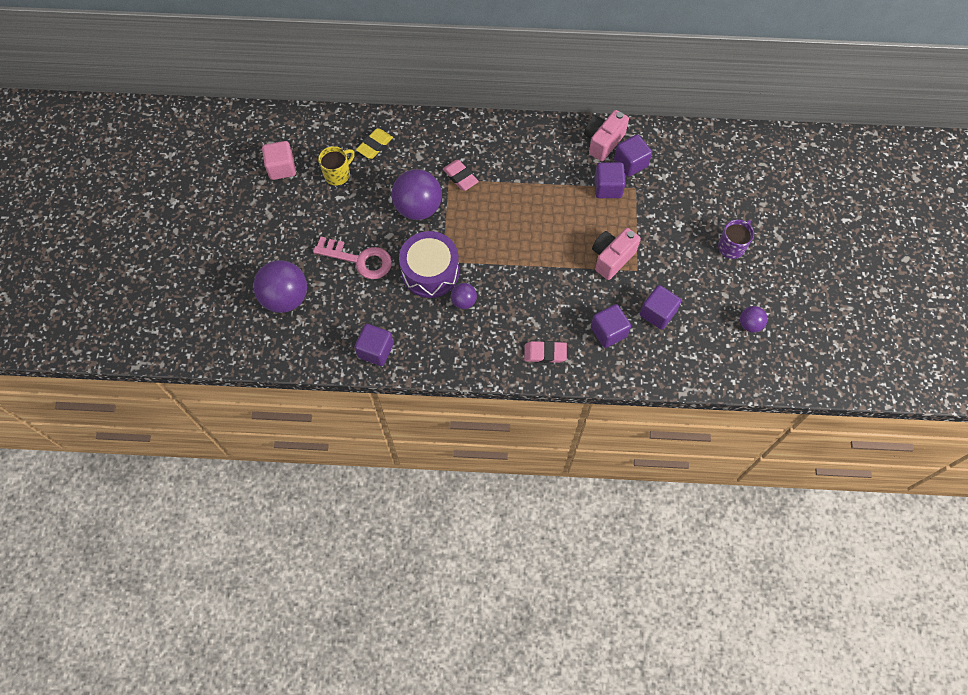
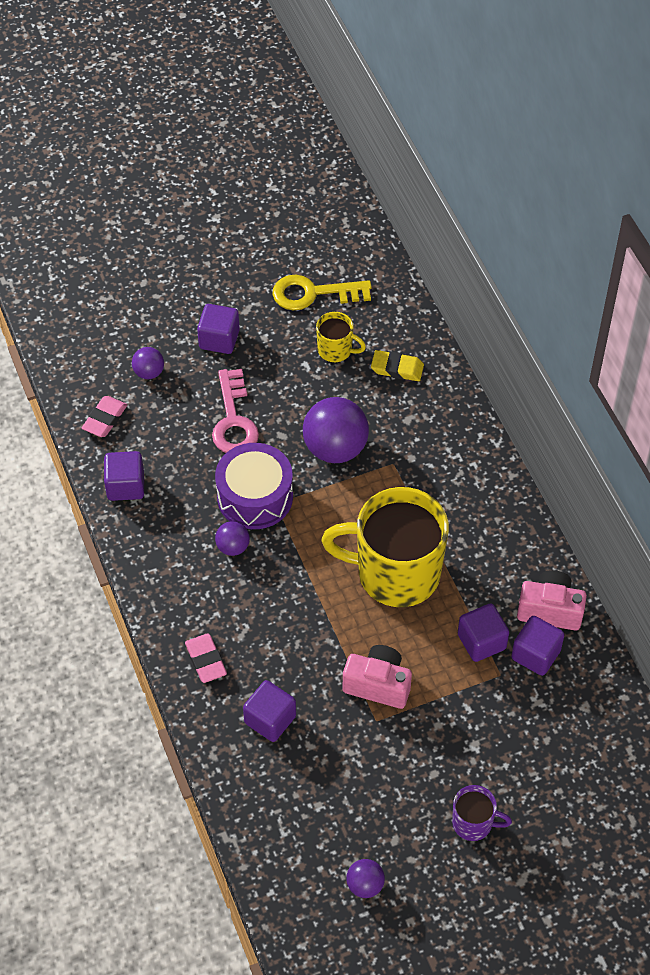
camera: 65 degrees right, 10 degrees down
purple ball [253,260,307,313] -> purple ball [132,347,164,379], size x0.51
pink cube [262,141,296,180] -> yellow key [272,275,372,311]
pink eraser [443,160,479,191] -> pink eraser moved to [82,396,127,437]
purple cube [640,285,681,330] -> purple cube moved to [197,304,240,354]
none -> yellow mug [321,487,449,607]

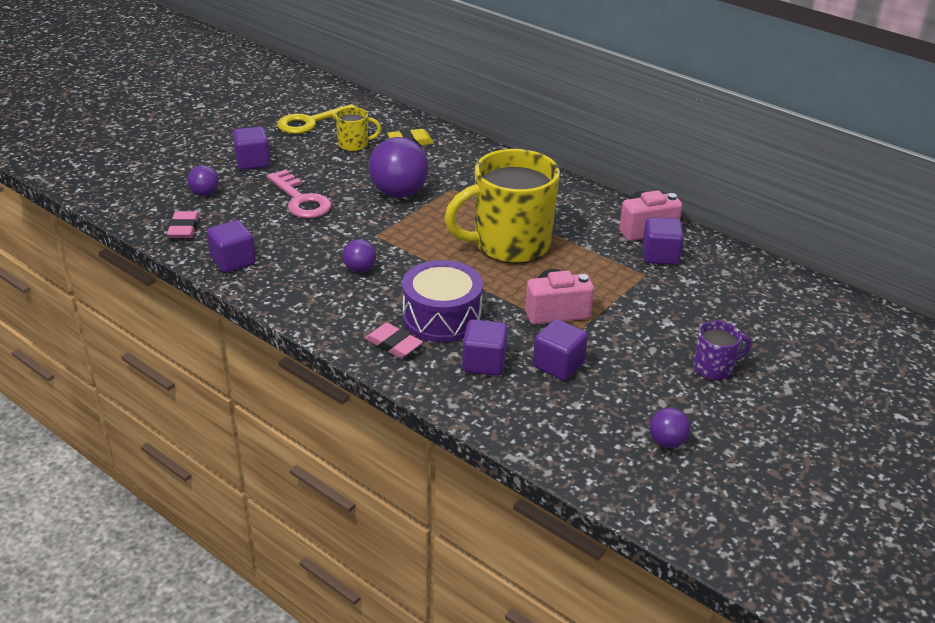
camera: 30 degrees left, 20 degrees down
purple drum [215,443,293,529] -> purple drum moved to [402,260,483,342]
purple cube [458,604,509,662] -> purple cube moved to [533,319,588,380]

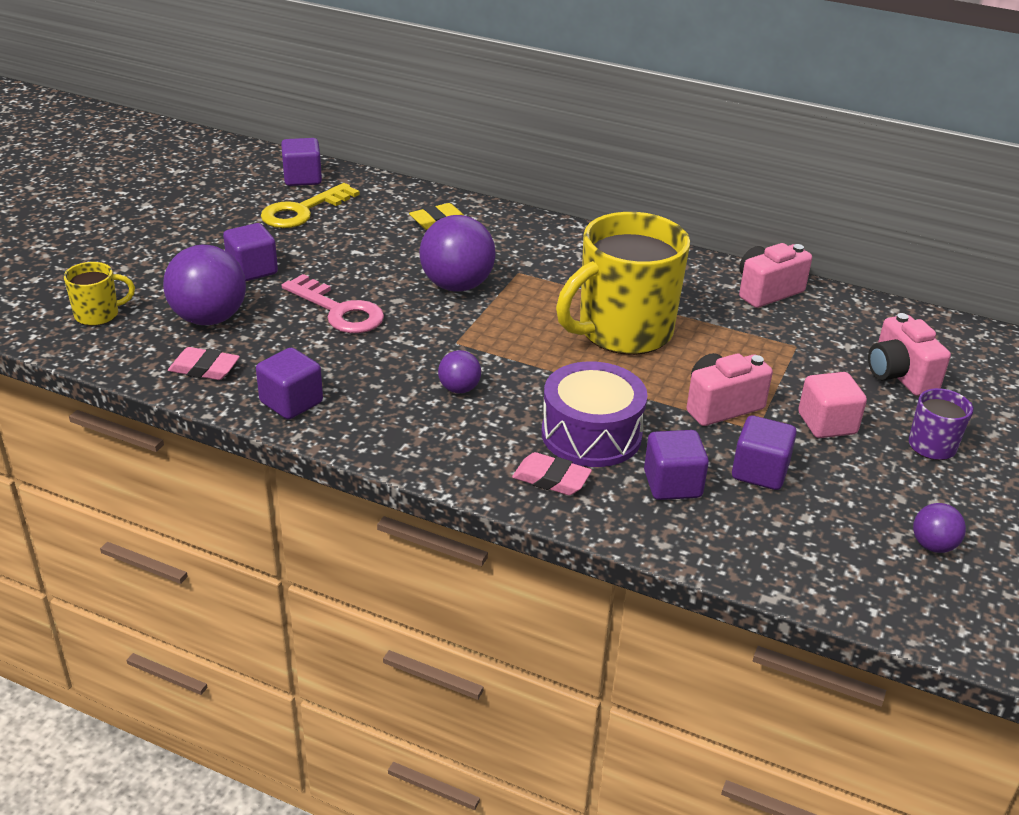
camera: 15 degrees left, 0 degrees up
pink eraser [167,211,199,238] -> pink eraser turned 60 degrees counterclockwise [168,347,240,380]
purple ball [187,165,219,196] -> purple ball [163,245,246,325], size x1.97
yellow mug [335,107,381,151] -> yellow mug moved to [64,262,135,326]
purple cube [642,217,684,265] -> purple cube moved to [281,138,322,186]
none -> pink cube [798,372,867,438]
none -> pink camera [868,313,951,396]

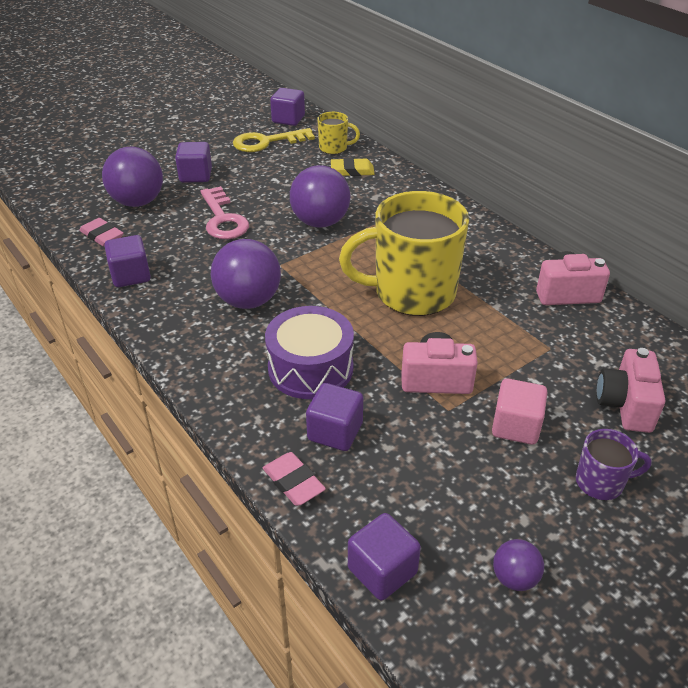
camera: 30 degrees right, 5 degrees up
yellow mug [64,262,135,326] -> yellow mug moved to [317,112,360,154]
purple ball [438,350,481,393] -> purple ball [211,239,281,309], size x1.97
pink eraser [512,452,592,495] -> pink eraser moved to [263,452,326,506]
purple cube [732,416,797,490] -> purple cube moved to [348,513,421,600]

